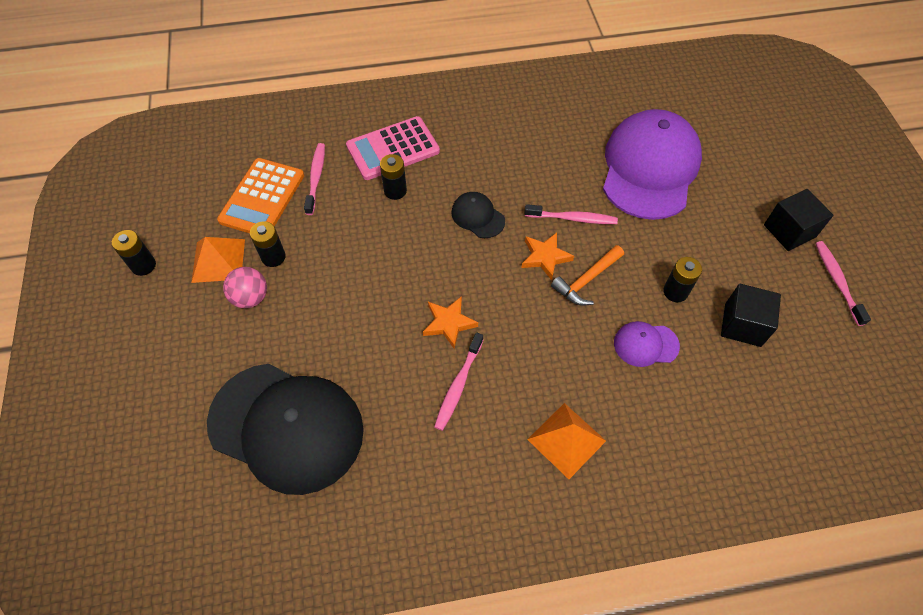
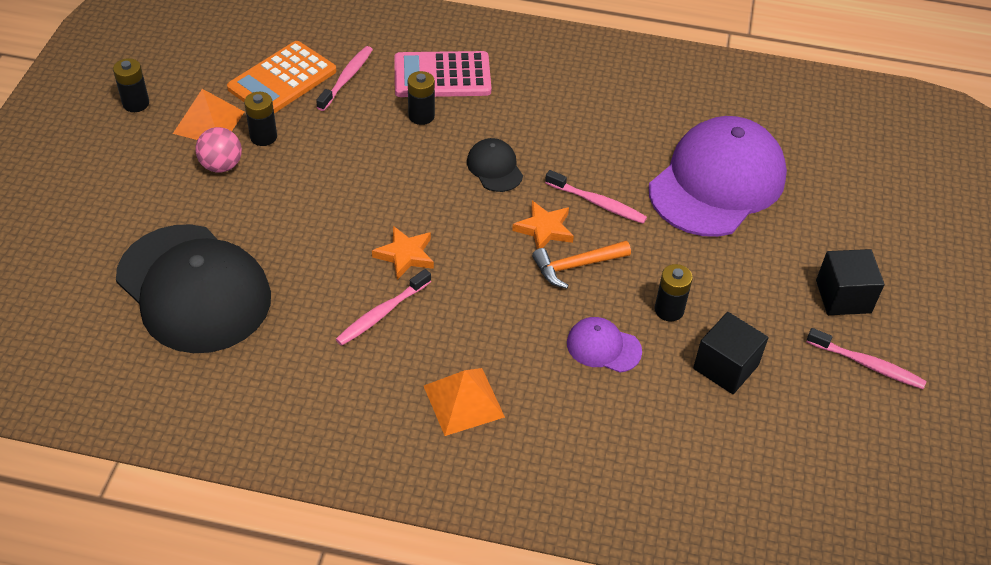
camera: 20 degrees right, 10 degrees down
pink toothbrush [815,241,871,326] -> pink toothbrush turned 105 degrees clockwise [806,328,926,389]

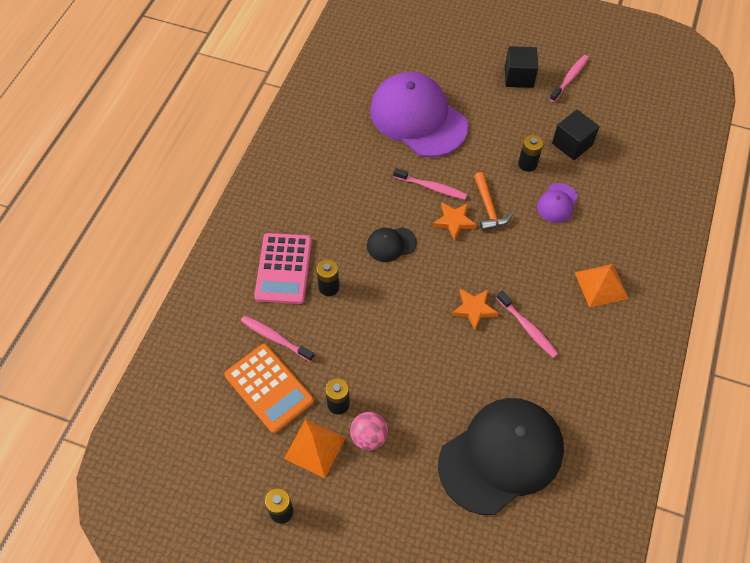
camera: 80 degrees left, 10 degrees up
pink toothbrush [545,170,647,224] -> pink toothbrush turned 75 degrees clockwise [393,168,467,199]

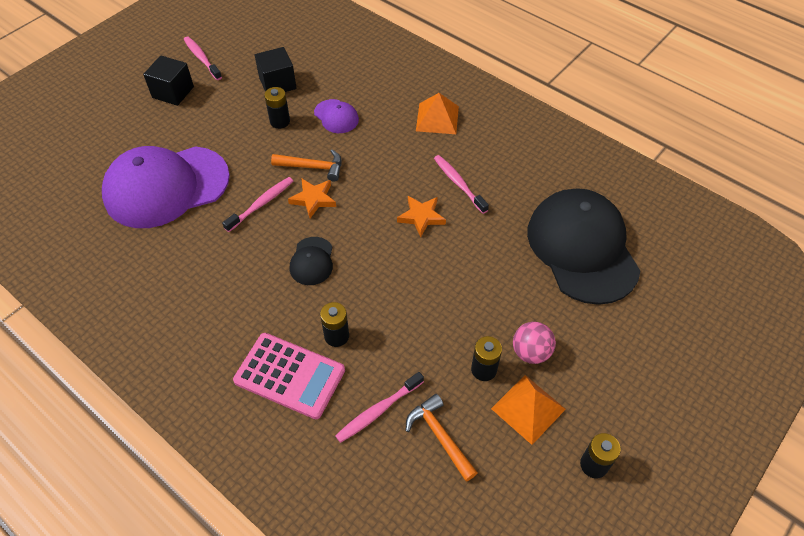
camera: 70 degrees left, 5 degrees down
orange calculator [224,344,314,433] -> orange hammer [406,394,478,482]
pink toothbrush [497,291,558,358] -> pink toothbrush turned 105 degrees counterclockwise [434,155,489,214]

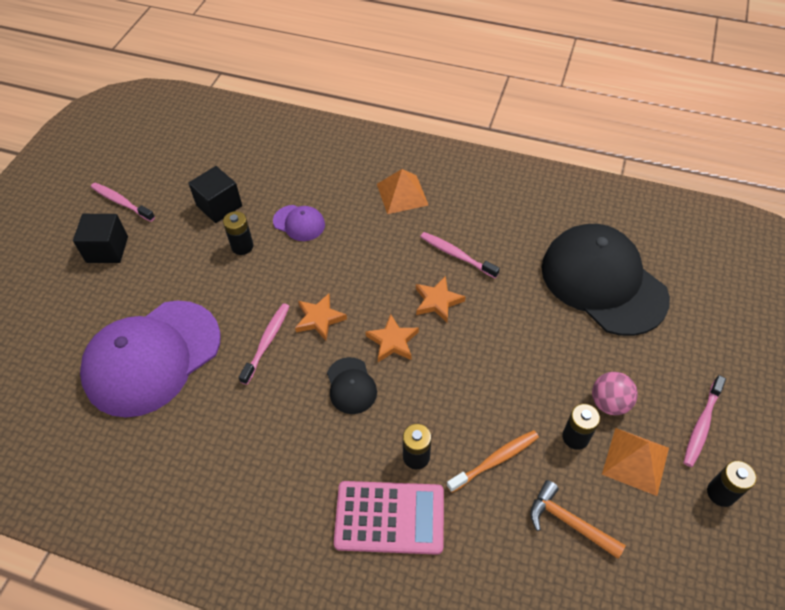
camera: 20 degrees left, 0 degrees up
orange hammer [271,149,341,182] -> none
pink toothbrush [335,372,424,443] -> pink toothbrush moved to [683,375,726,467]
none -> orange star [365,314,419,362]
none -> orange toothbrush [447,430,539,493]

